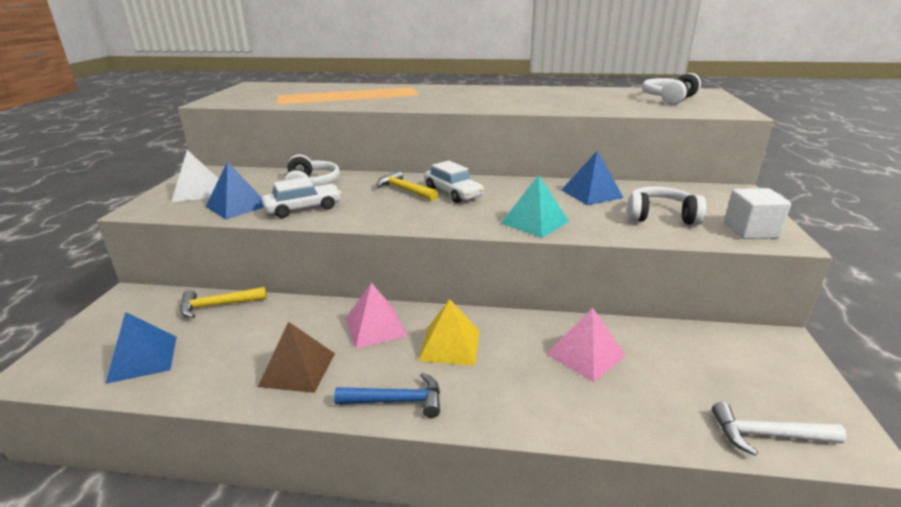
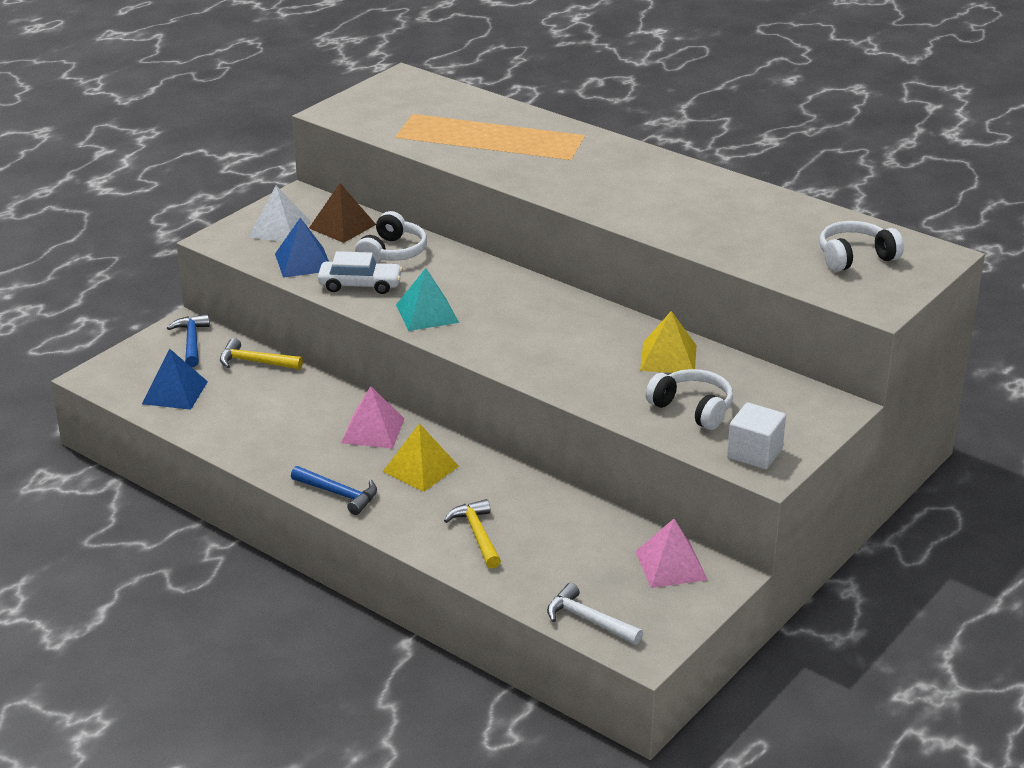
camera: 30 degrees right, 5 degrees up
brown pyramid [258,322,335,393] -> brown pyramid moved to [309,183,376,243]
yellow hammer [376,170,438,201] -> yellow hammer moved to [444,499,501,569]
white car [424,161,484,203] -> none
turquoise pyramid [501,175,569,238] -> turquoise pyramid moved to [396,268,459,331]
pink pyramid [547,308,626,382] -> pink pyramid moved to [635,519,708,588]
blue pyramid [561,151,624,205] -> yellow pyramid [640,311,697,373]
none -> blue hammer [167,314,210,367]

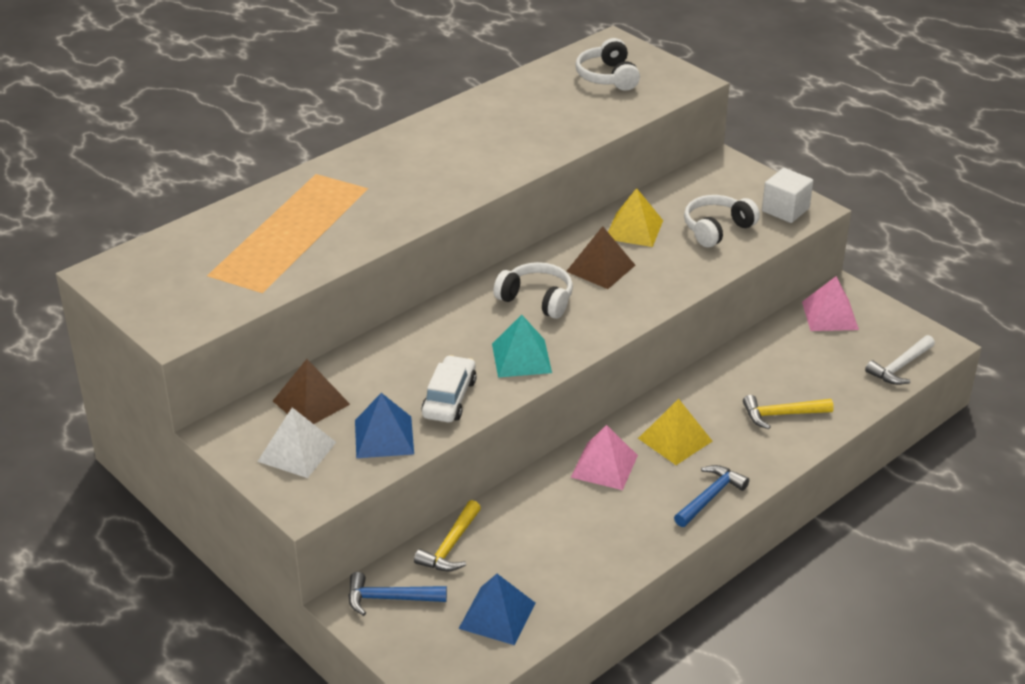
camera: 80 degrees left, 5 degrees up
white headphones [355,211,427,263] -> white headphones moved to [493,262,573,319]
none -> brown pyramid [566,226,635,289]

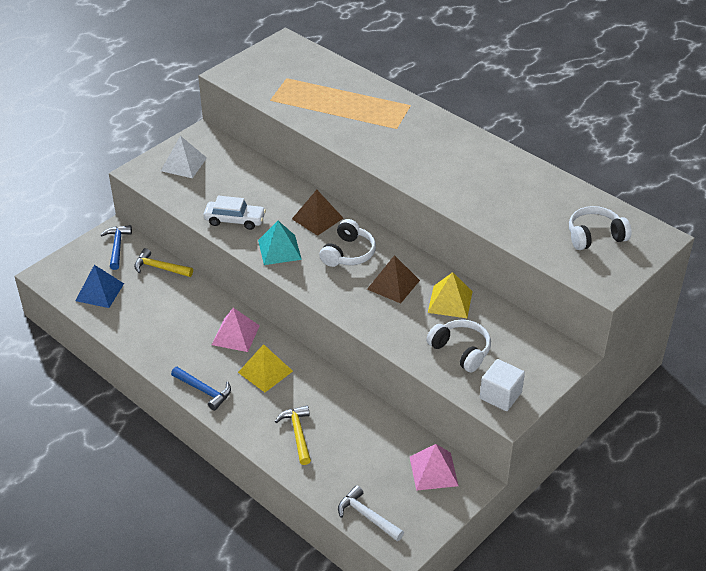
camera: 85 degrees right, 5 degrees up
brown pyramid [273,359,350,424] -> brown pyramid moved to [292,190,343,236]
blue pyramid [355,393,414,458] -> none

